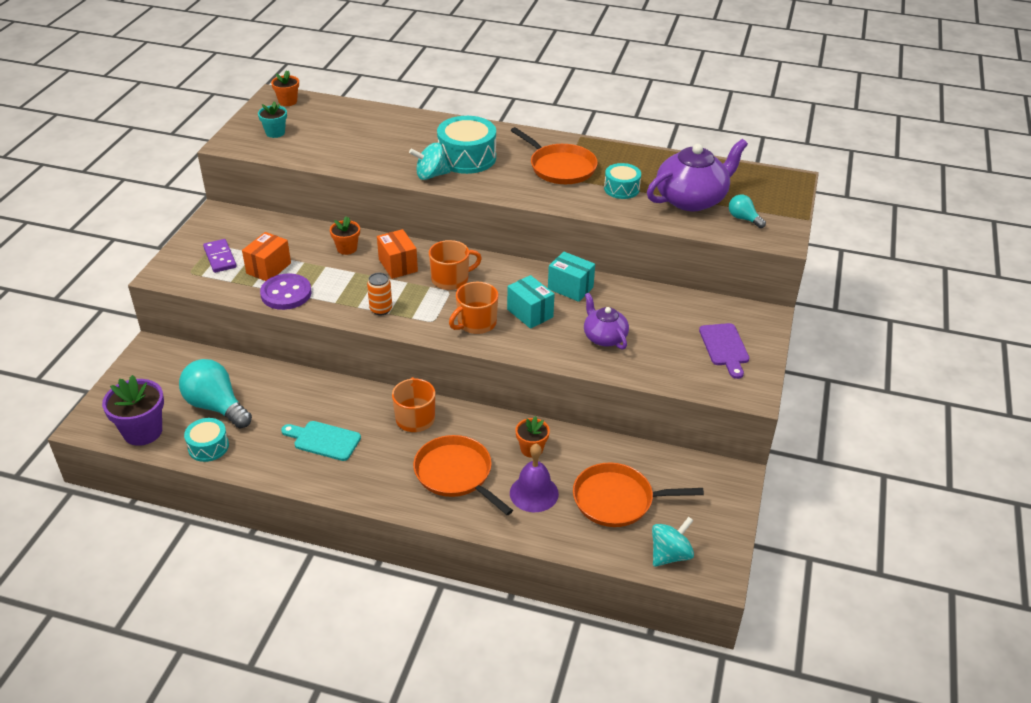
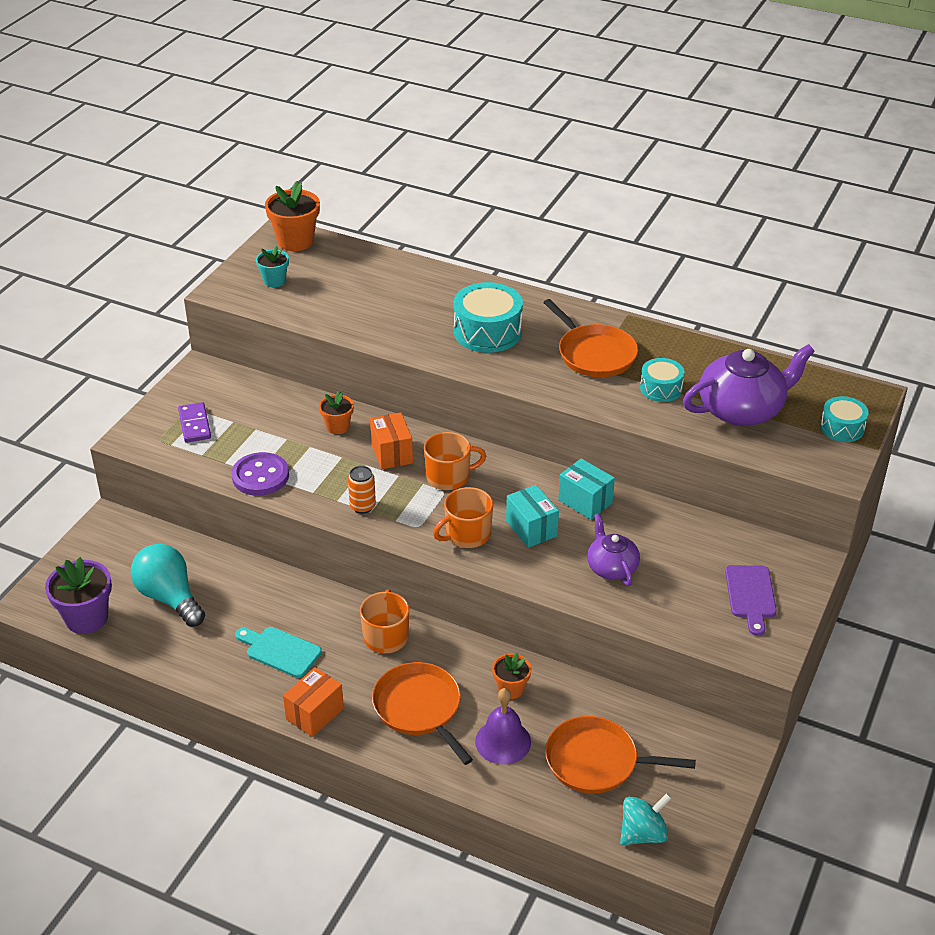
camera: 10 degrees right, 0 degrees up
turquoise drum [184,418,229,462] -> turquoise drum moved to [820,396,869,442]
orange box [242,232,291,281] -> orange box moved to [283,667,344,737]
orange flower pot [271,70,299,106] -> orange flower pot [265,181,320,251], size x1.70
turquoise spinning top [409,143,451,180] -> none
turquoise light bulb [729,194,766,228] -> none

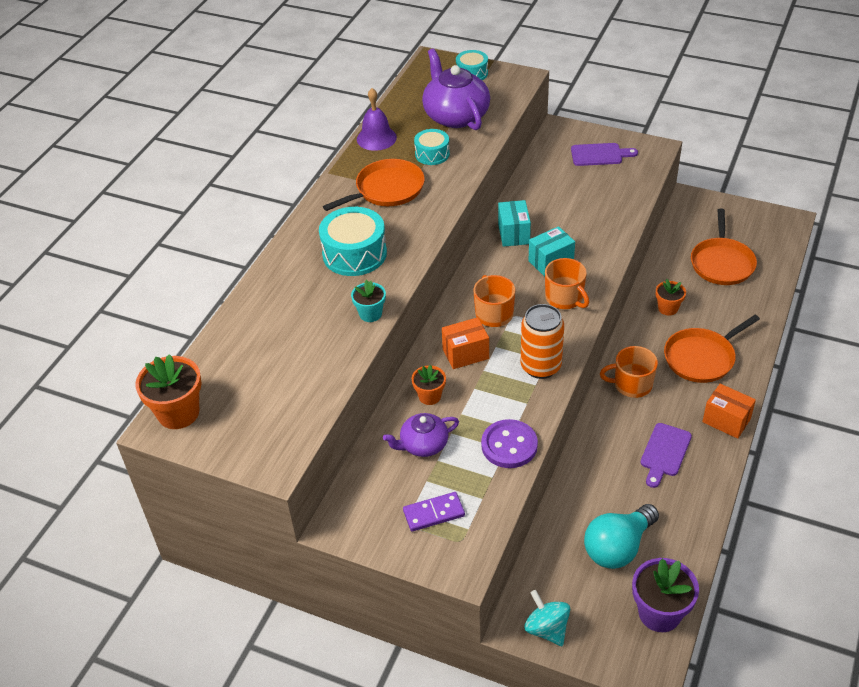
camera: 90 degrees left, 5 degrees up
turquoise cutting board [235,627,322,678] -> purple cutting board [640,423,692,488]
turquoise flower pot [256,246,289,287] -> turquoise flower pot moved to [351,280,386,322]
orange can [348,466,376,514] -> orange can [520,304,564,379], size x1.73
purple bell [475,688,531,765] -> purple bell moved to [357,88,397,151]
turquoise box [558,458,615,520] -> turquoise box turned 45 degrees counterclockwise [498,200,531,247]
purple teapot [587,514,640,586] -> purple teapot moved to [383,413,459,457]
turquoise spinning top [620,793,672,845] -> turquoise spinning top moved to [524,590,570,646]

